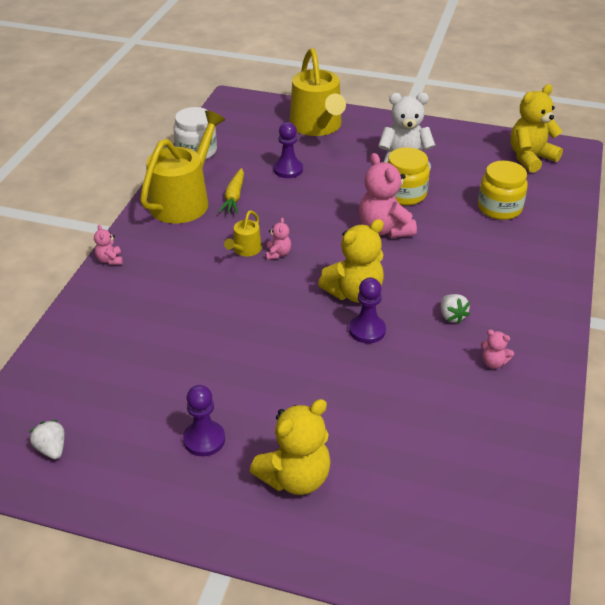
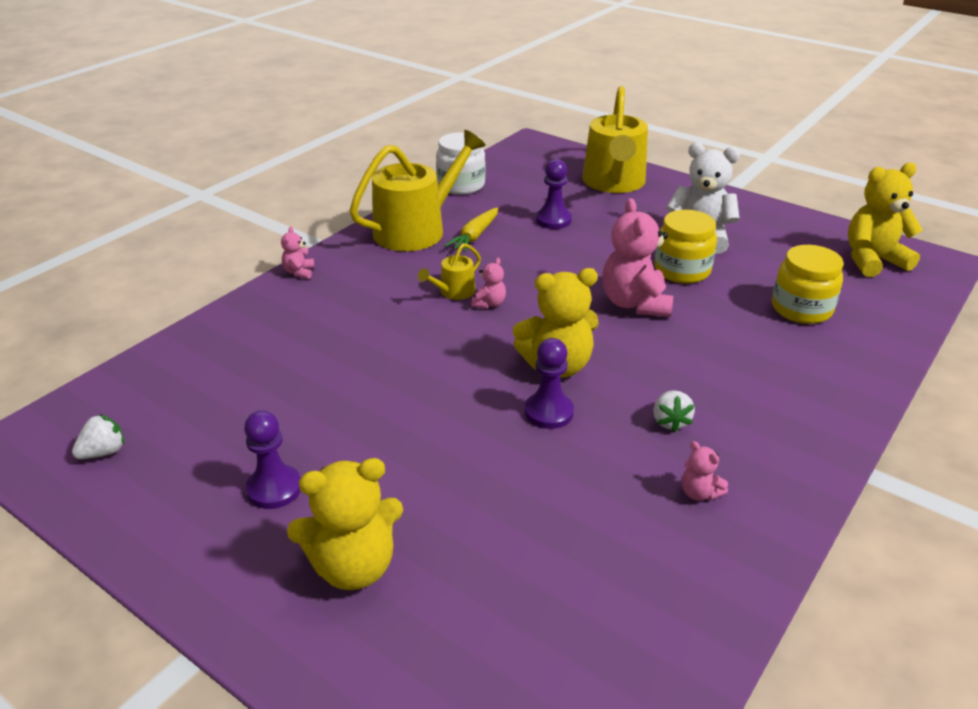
camera: 20 degrees right, 5 degrees down
white strawberry [30,420,64,459] -> white strawberry turned 60 degrees clockwise [72,414,125,459]

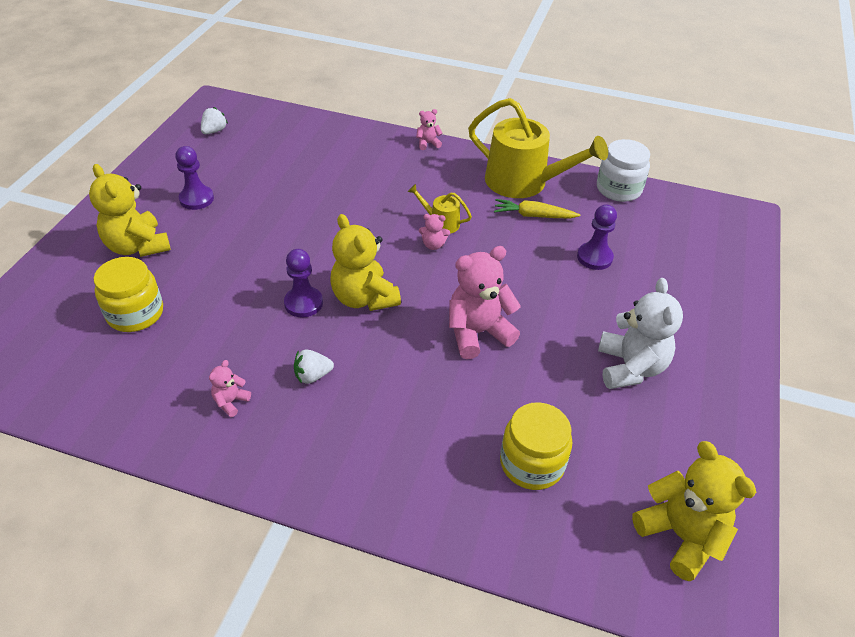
camera: 70 degrees right, 10 degrees up
white strawberry [72,414,125,459] -> white strawberry turned 90 degrees counterclockwise [201,107,228,134]
yellow watering can [582,86,648,193] -> none
yellow jar [655,210,717,284] -> yellow jar moved to [94,257,163,332]

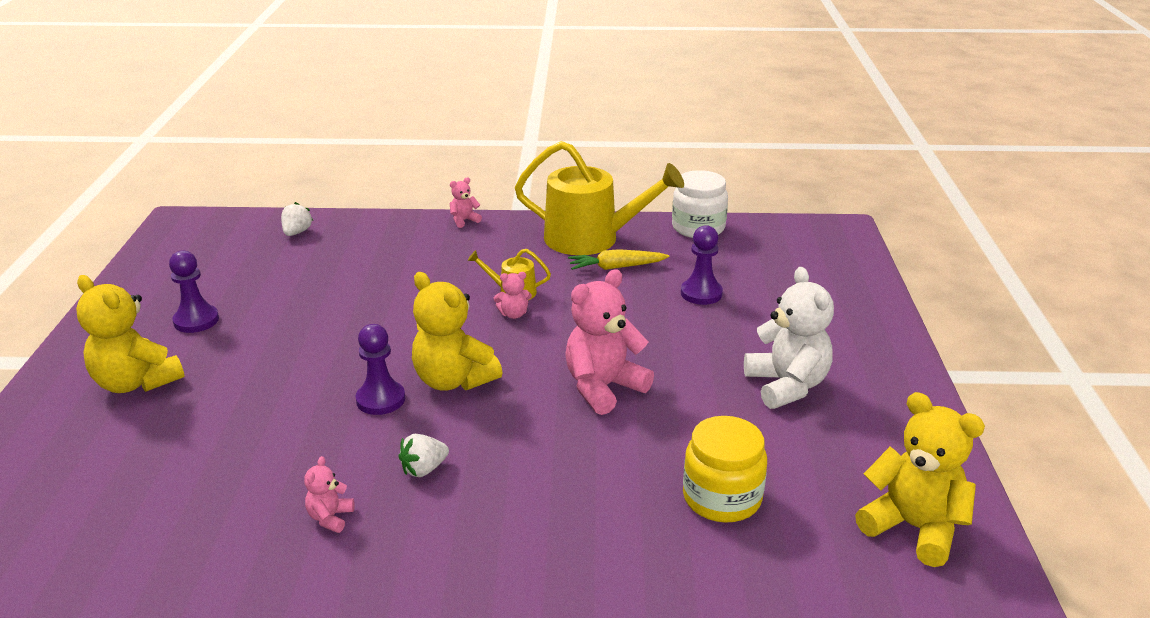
camera: 15 degrees left, 15 degrees down
yellow jar [94,257,163,332] -> none
white strawberry [201,107,228,134] -> white strawberry moved to [281,202,313,236]

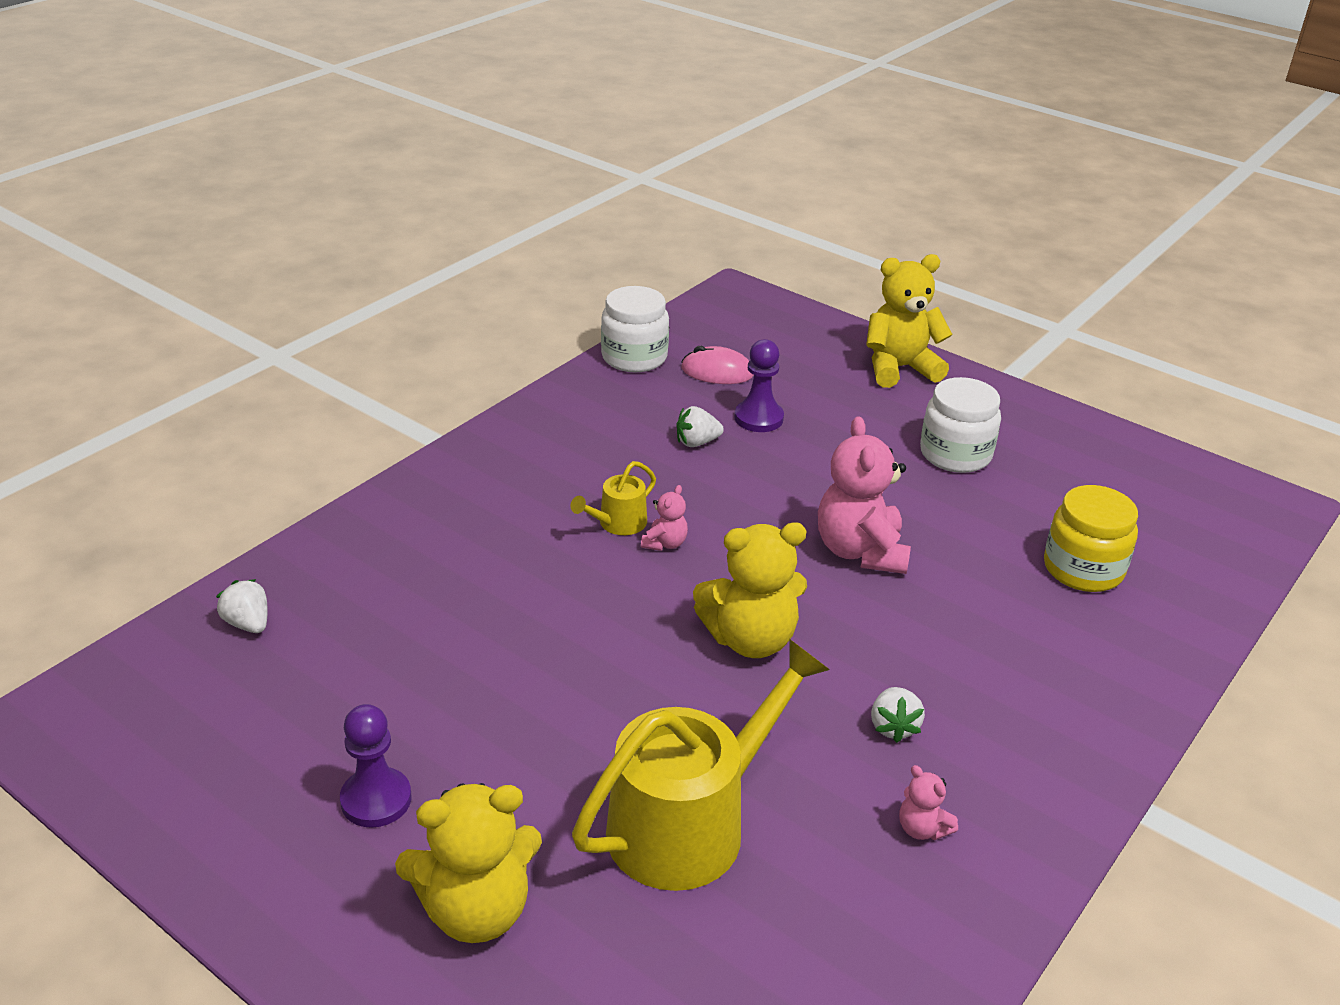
camera: 55 degrees left, 5 degrees up
purple pawn [356,324,405,415] -> none
pink teddy bear [450,177,482,228] -> none
yellow watering can [515,141,684,255] -> yellow watering can moved to [572,639,830,891]
yellow carrot [568,249,669,270] -> none
white teddy bear [744,267,834,409] -> white jar [920,377,1001,473]
yellow teddy bear [855,392,985,567] -> yellow teddy bear moved to [866,254,953,388]
none -> white strawberry [676,406,724,447]
none -> pink mouse [682,346,753,384]

